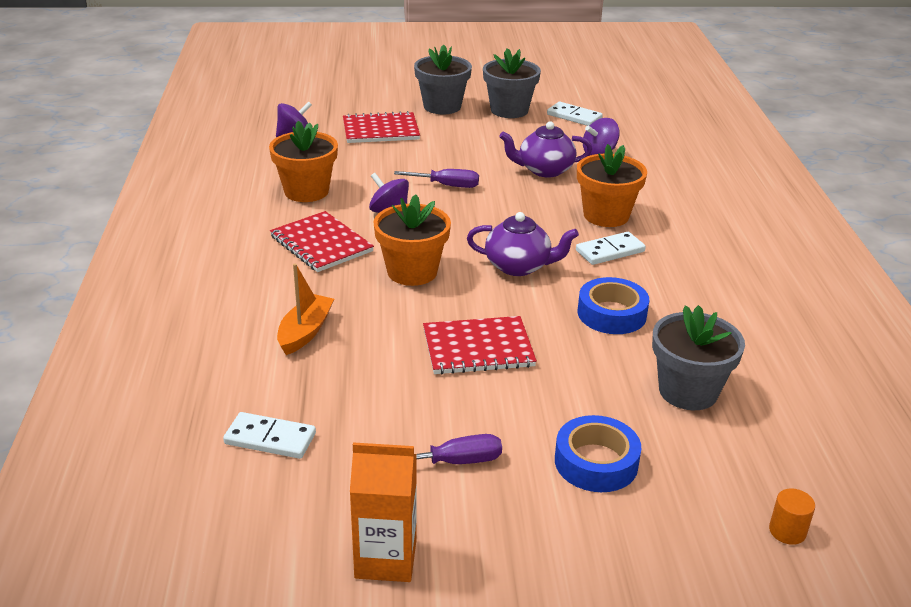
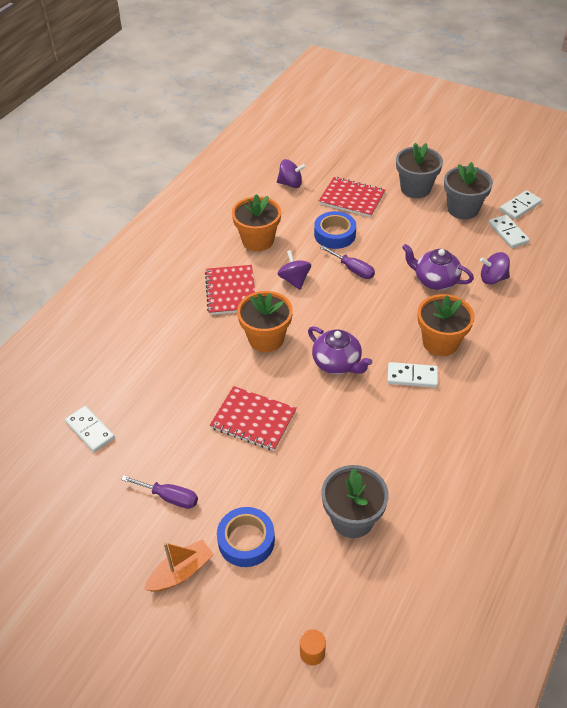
camera: 35 degrees right, 15 degrees up
orange boat [277,264,334,355] -> orange boat moved to [144,539,214,592]
orange carton [350,442,417,582] -> none
blue tape [578,277,649,334] -> blue tape moved to [314,211,356,249]
none -> white domino [500,190,542,220]

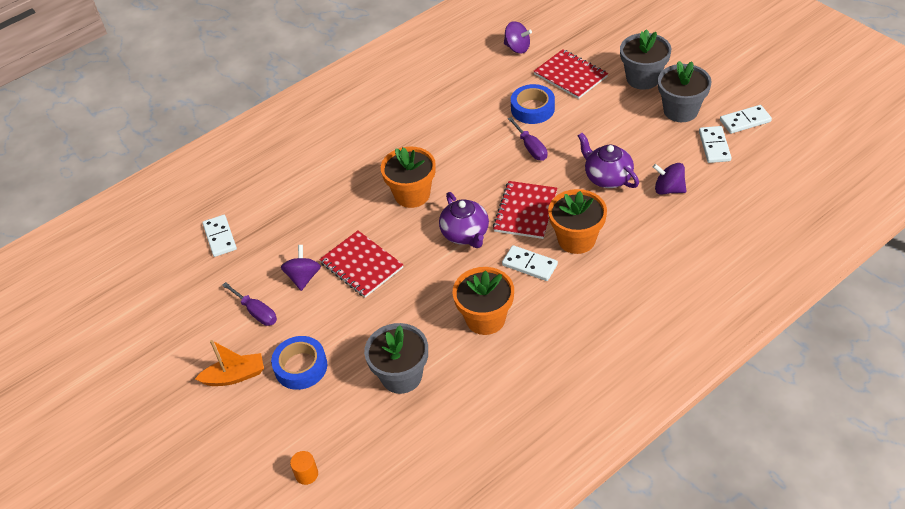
camera: 25 degrees right, 0 degrees up
red notebook [205,265,255,315] -> red notebook moved to [493,181,557,239]
orange flower pot [232,194,281,251] -> orange flower pot moved to [453,267,514,335]
purple spinning top [277,250,311,290] -> purple spinning top moved to [281,245,321,291]

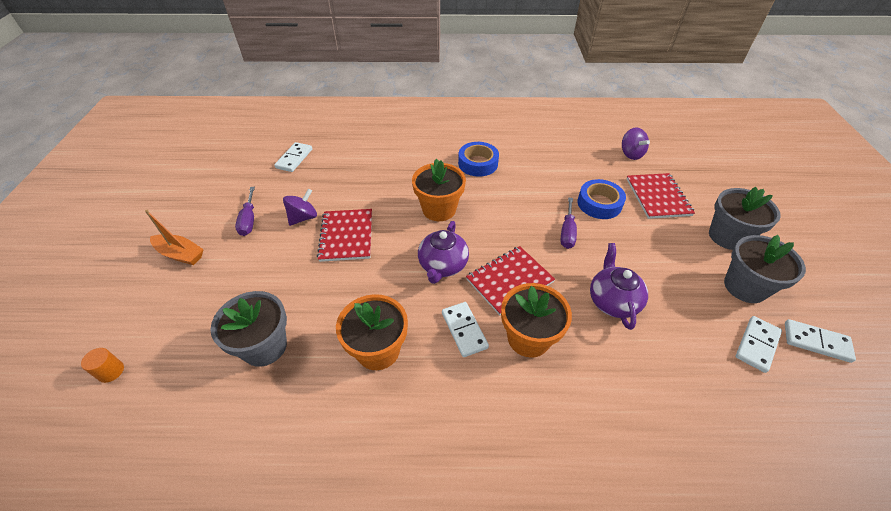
camera: 35 degrees right, 0 degrees up
blue tape [271,336,327,390] -> blue tape moved to [458,142,499,177]
purple spinning top [653,163,687,194] -> none

